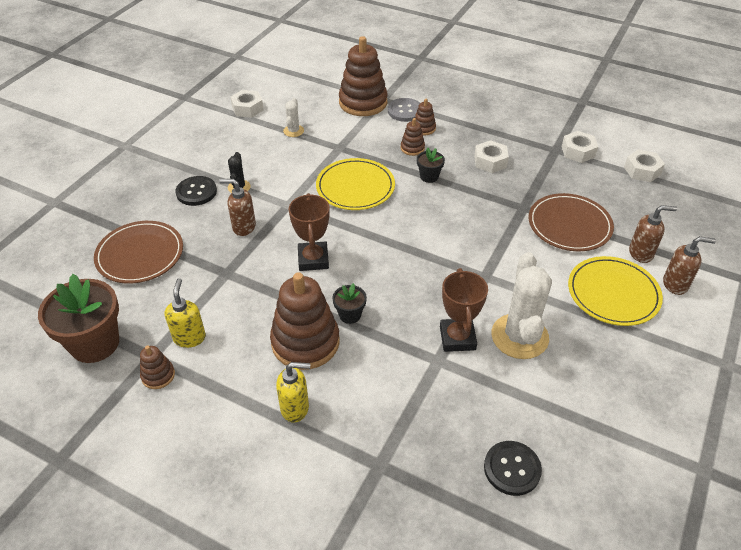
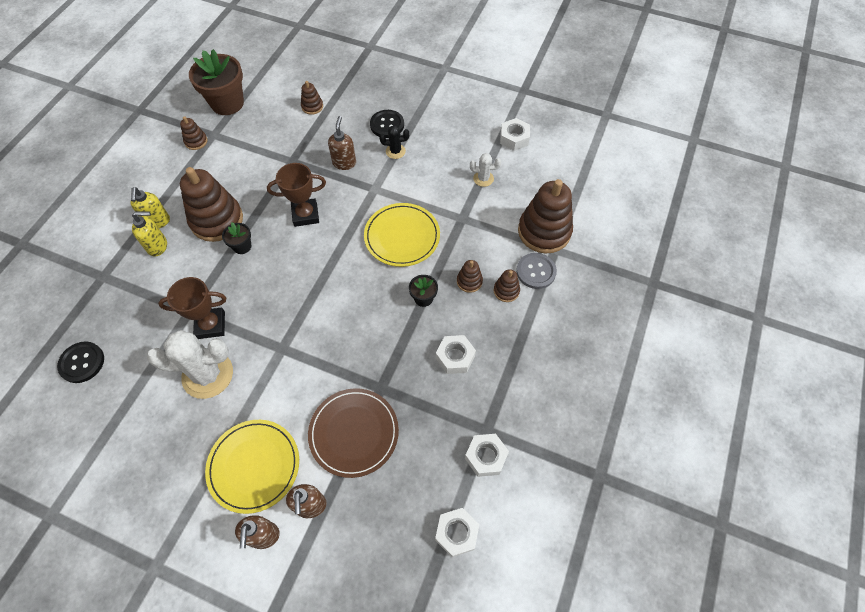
camera: 85 degrees right, 15 degrees up
brown plate [94,221,183,284] -> brown stacking toy [301,81,323,115]
yellow soap dispenser [165,278,206,348] -> yellow soap dispenser moved to [132,212,167,256]

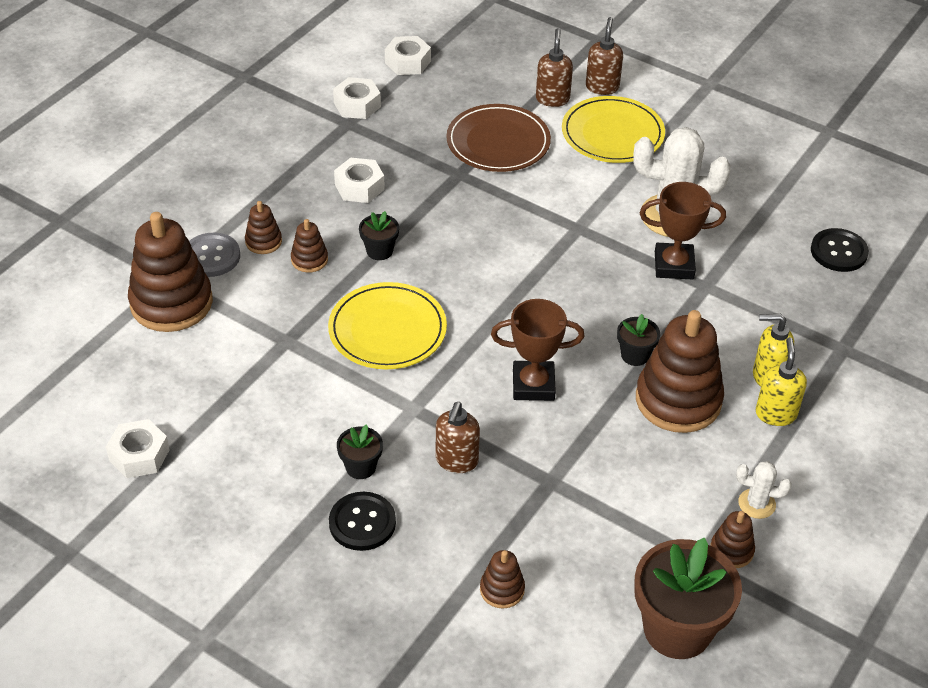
camera: 170 degrees left, 15 degrees down
black cactus [379,125,409,159] -> black flower pot [337,424,383,479]
white cactus [470,153,501,187] -> white cactus moved to [736,461,792,519]

